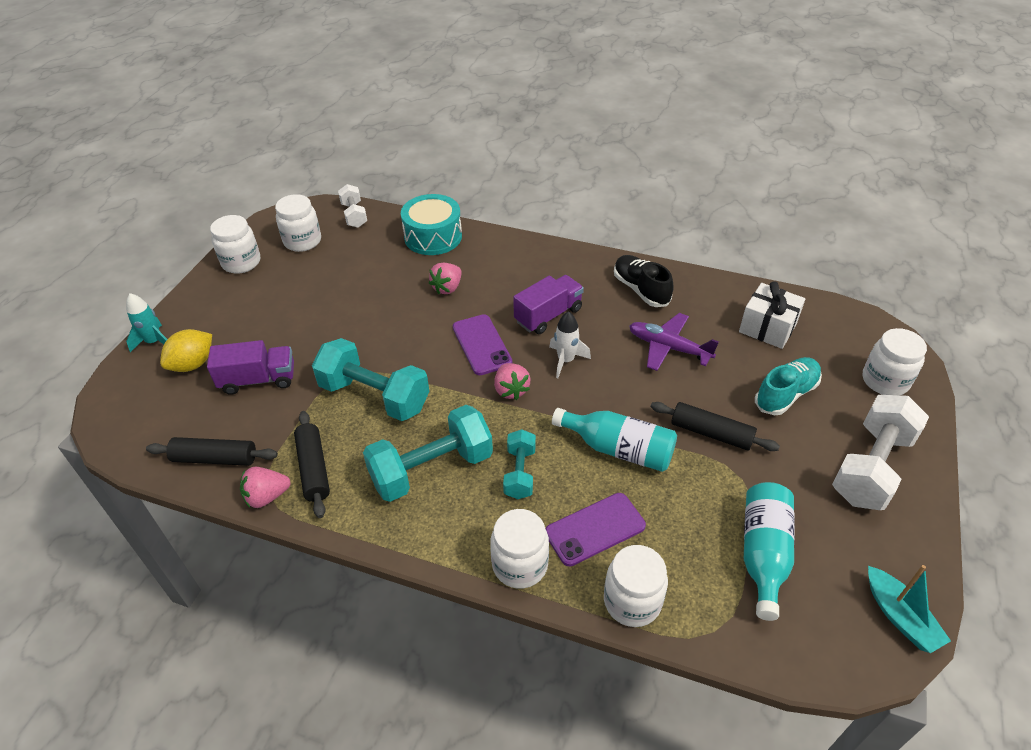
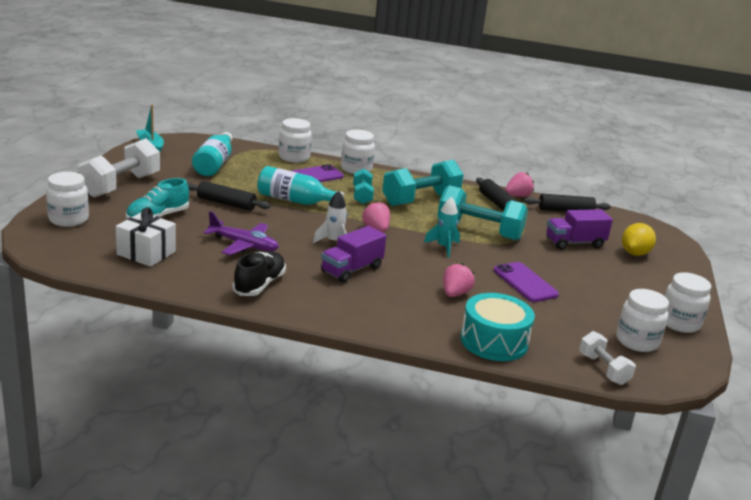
camera: 170 degrees right, 20 degrees down
turquoise rocket [126,293,167,352] -> turquoise rocket moved to [424,197,460,258]
purple phone [453,314,512,375] -> purple phone moved to [494,262,559,302]
black shoe [614,255,674,307] -> black shoe turned 120 degrees counterclockwise [233,252,286,296]

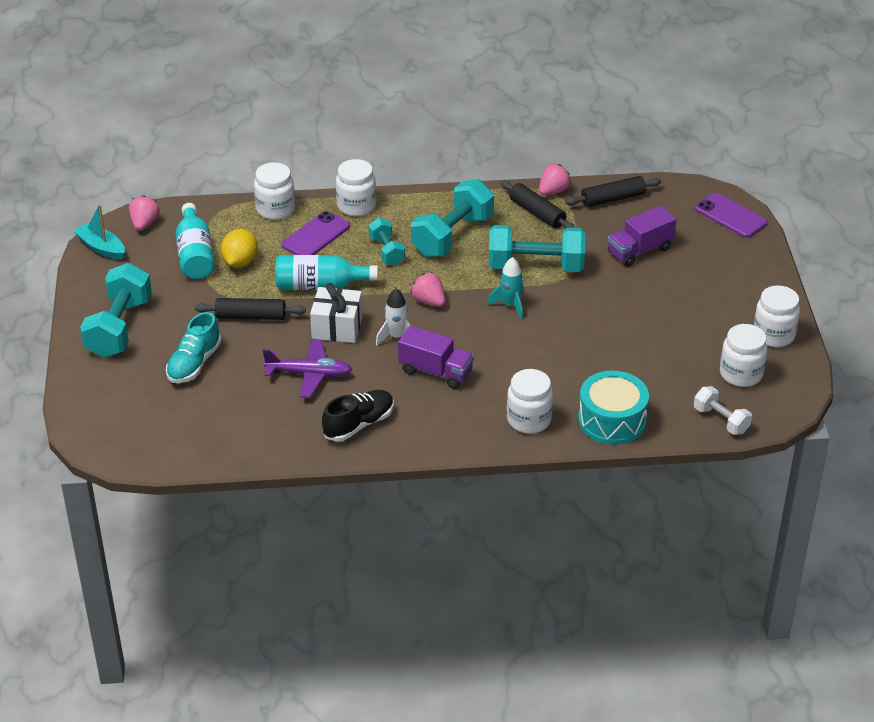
camera: 15 degrees left, 15 degrees up
white jar [46,172,89,227] -> white jar moved to [507,369,553,434]
white dumbbell [78,138,160,197] -> turquoise dumbbell [80,263,152,358]
white gift [116,207,176,267] -> white gift moved to [310,283,363,343]
black shoe [233,252,286,296] -> black shoe turned 45 degrees clockwise [322,390,394,442]
purple truck [321,226,386,283] -> purple truck turned 90 degrees counterclockwise [398,325,474,389]
pink strawberry [443,263,475,297] -> pink strawberry moved to [129,195,160,231]
purple phone [494,262,559,302] -> purple phone moved to [695,193,767,238]
yellow lemon [622,223,656,256] -> yellow lemon moved to [221,229,258,268]

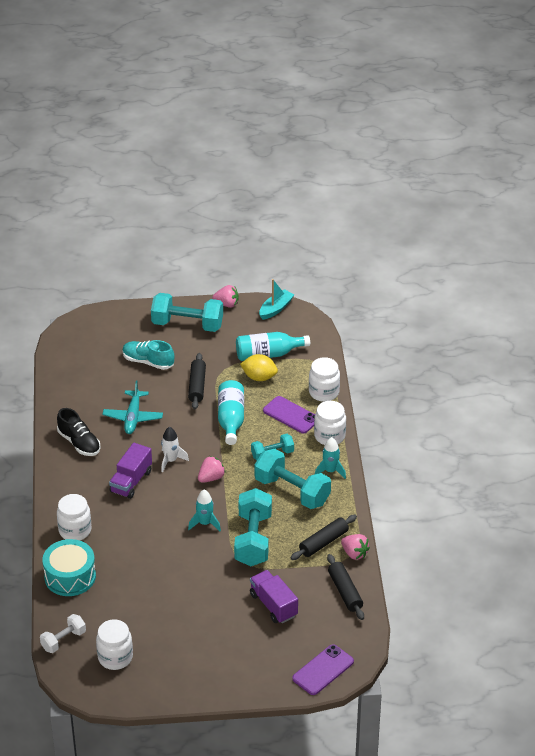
camera: 90 degrees right, 0 degrees up
pink strawberry [129,195,160,231] -> pink strawberry moved to [212,285,238,308]
purple plane [263,339,352,398] -> turquoise plane [102,380,163,434]
white gift [310,283,363,343] -> none
white jar [754,285,800,347] -> none
none -> turquoise rocket [315,437,346,479]

